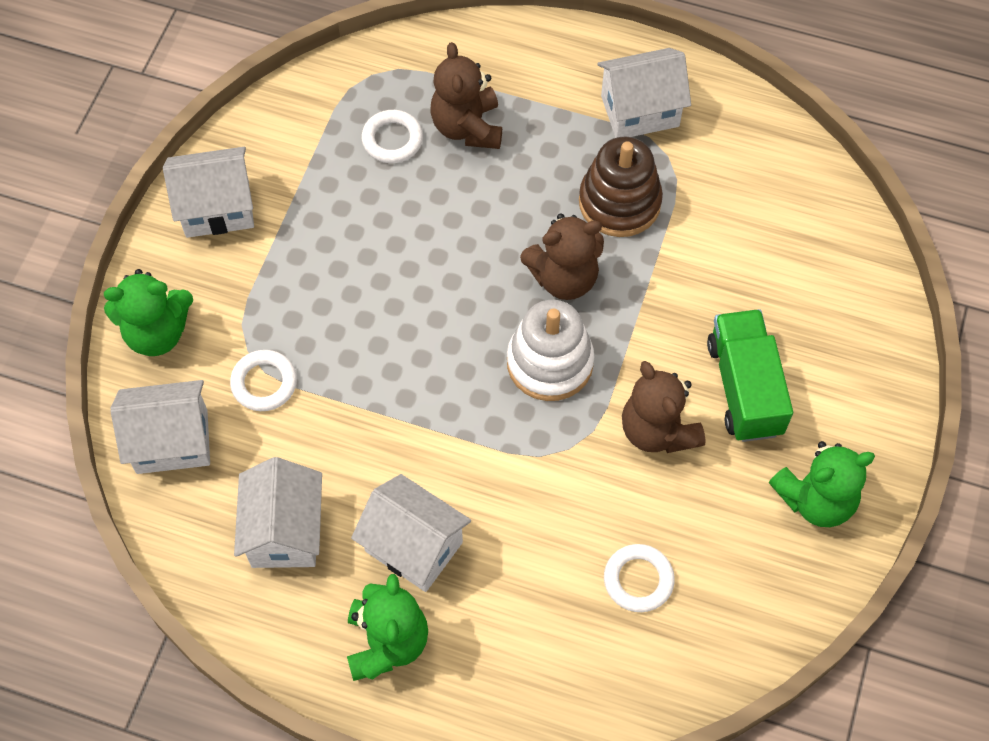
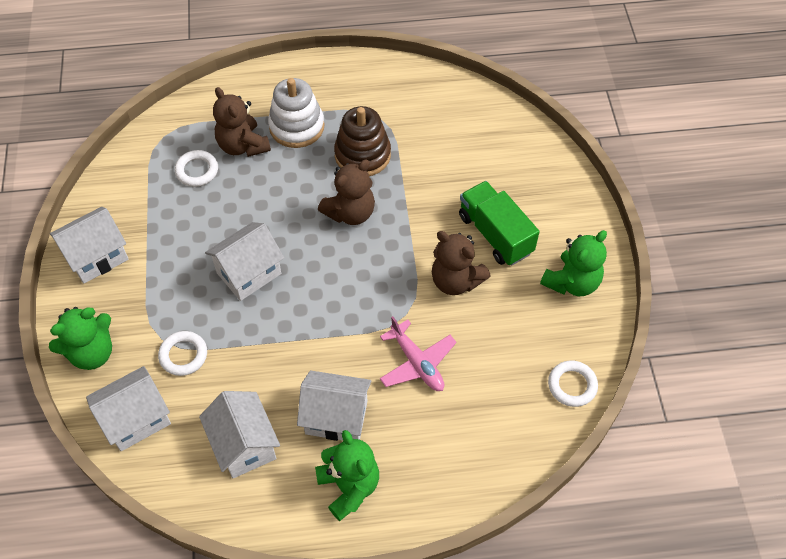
camera: 25 degrees left, 5 degrees down
white stacking toy [507,300,594,401] -> white stacking toy moved to [268,78,325,148]
white house [598,48,691,138] -> white house moved to [205,222,284,301]
white ring [604,544,675,612] -> white ring moved to [548,361,598,407]
none -> pink plane [380,316,456,391]

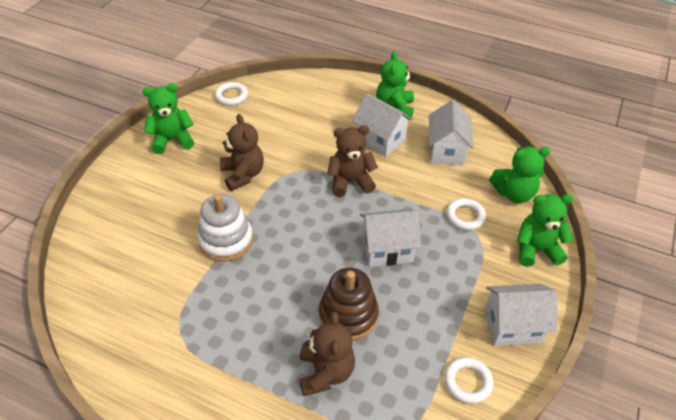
camera: 150 degrees left, 10 degrees down
white house [86,366,171,451] -> green teddy bear [489,147,550,203]
white ring [175,150,218,187] -> white ring moved to [444,357,494,404]
white stacking toy [268,78,325,148] -> white stacking toy moved to [197,194,253,262]
brown teddy bear [318,160,375,225] -> brown teddy bear moved to [327,125,378,197]
brown stacking toy [334,106,391,176] -> brown stacking toy moved to [319,267,379,341]
pink plane [380,316,456,391] -> none
green truck [459,181,540,266] -> none

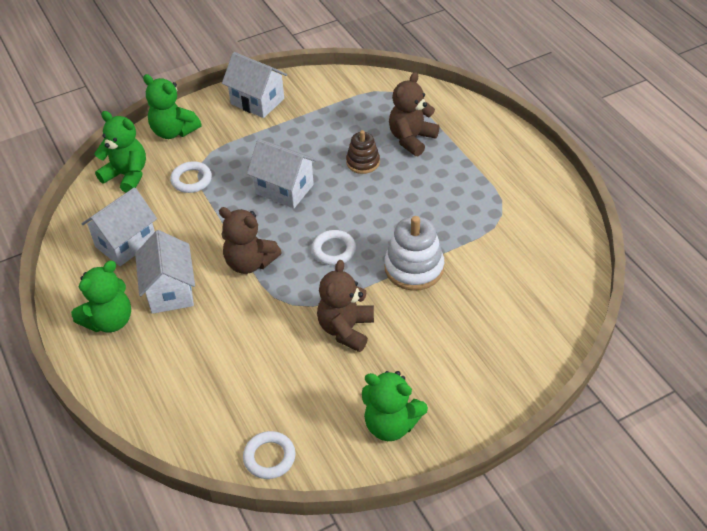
camera: 140 degrees left, 0 degrees up
brown stacking toy [319,267,379,341] -> brown stacking toy [346,130,380,174], size x0.62
white ring [444,357,494,404] -> white ring moved to [312,230,356,265]

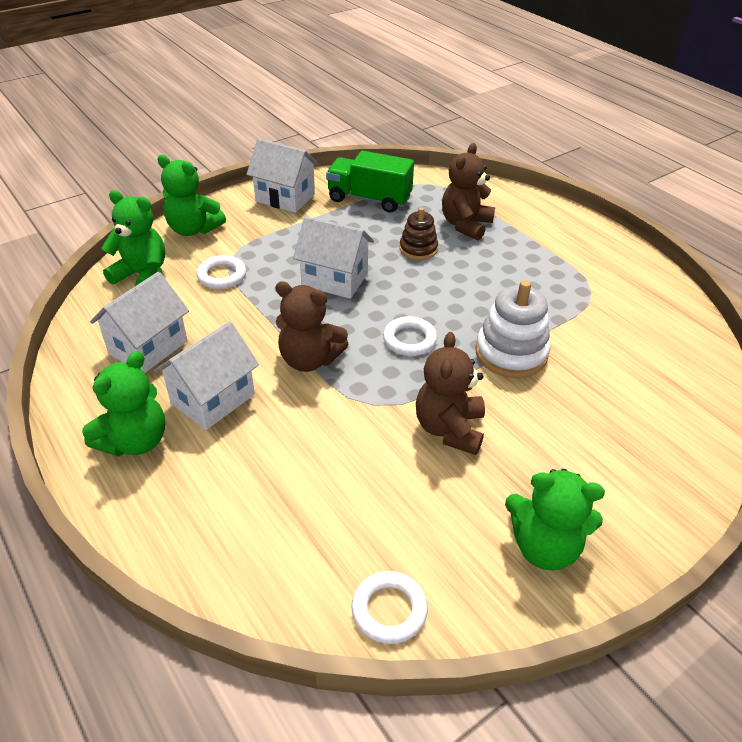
camera: 10 degrees left, 5 degrees down
white house [135,230,195,314] -> white house turned 60 degrees clockwise [154,321,259,430]
none -> green truck [326,151,414,213]

